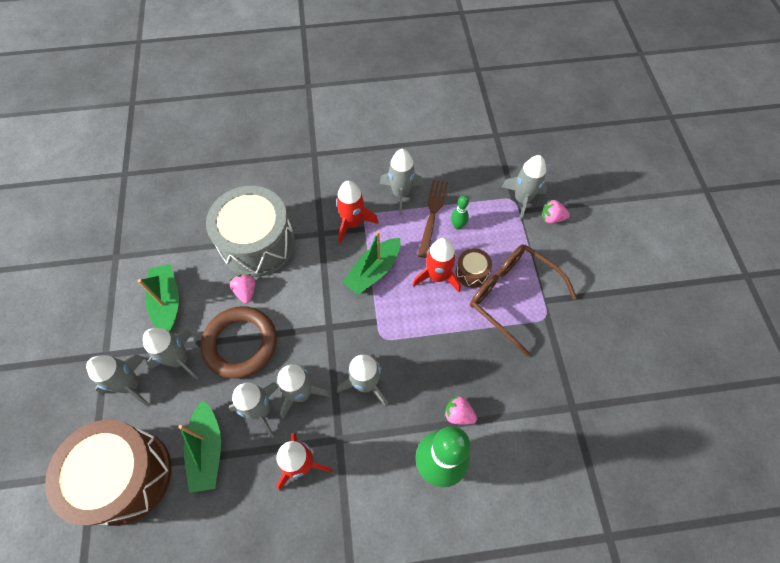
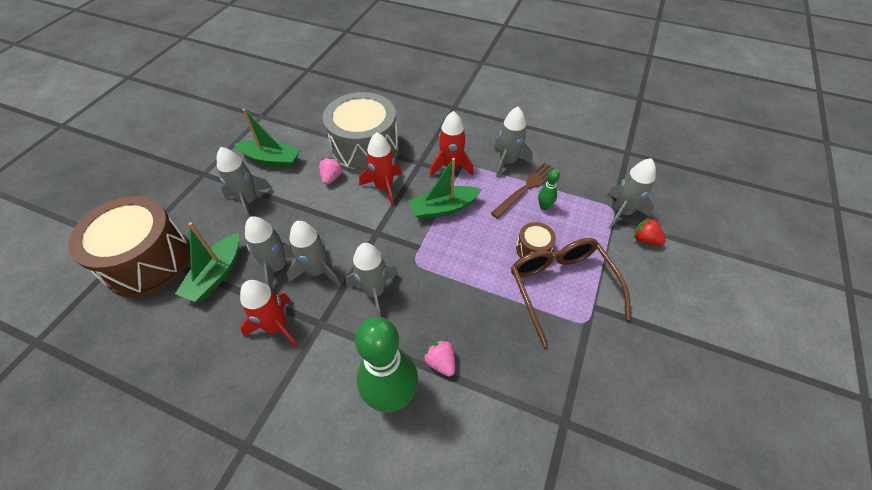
camera: 30 degrees right, 10 degrees down
grey rocket [86,355,150,406] -> none
green boat [138,264,179,332] -> green boat turned 90 degrees clockwise [234,109,300,168]
brown ring [201,306,277,379] -> none
red rocket [412,238,460,292] -> red rocket moved to [359,132,401,205]
pink strawberry [541,199,570,223] -> red strawberry [634,218,666,245]

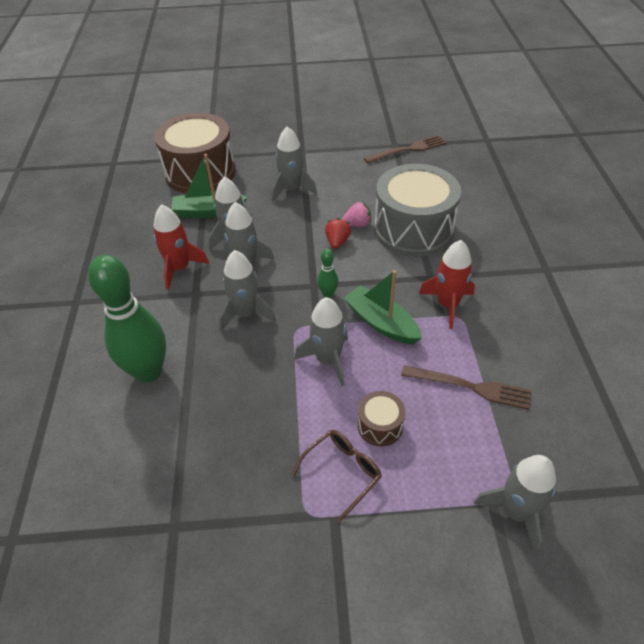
camera: 65 degrees right, 5 degrees down
green boat [234,109,300,168] -> none
red rocket [359,132,401,205] -> none
pink strawberry [423,339,455,377] -> none
grey rocket [494,107,533,177] -> grey rocket moved to [295,297,348,386]
brown glasses [511,238,631,347] -> brown glasses [291,430,382,522], size x0.57
green bowling pin [538,169,560,210] -> green bowling pin moved to [317,249,338,298]
red strawberry [634,218,666,245] -> red strawberry moved to [325,218,351,249]
none -> brown fork [364,135,446,164]

